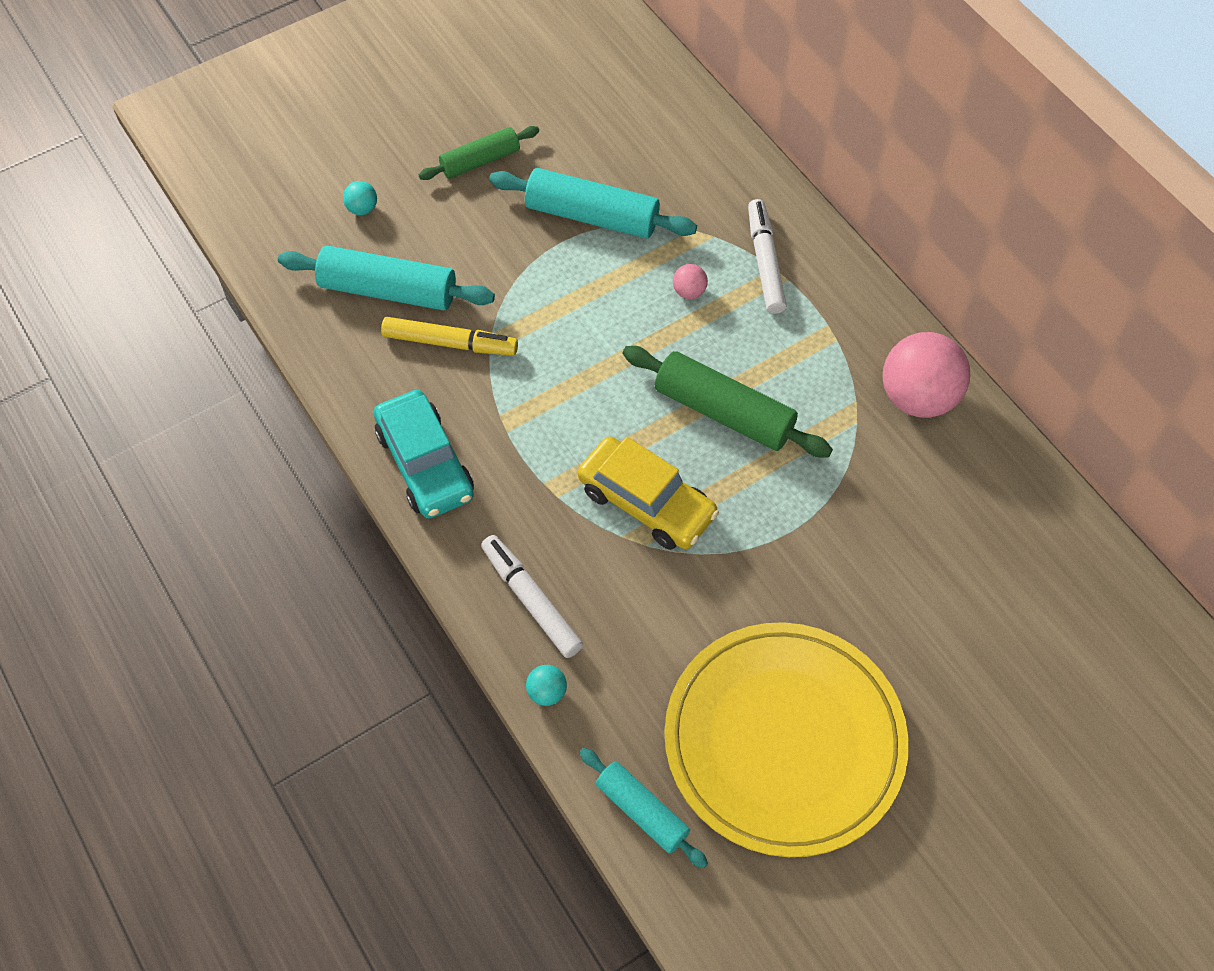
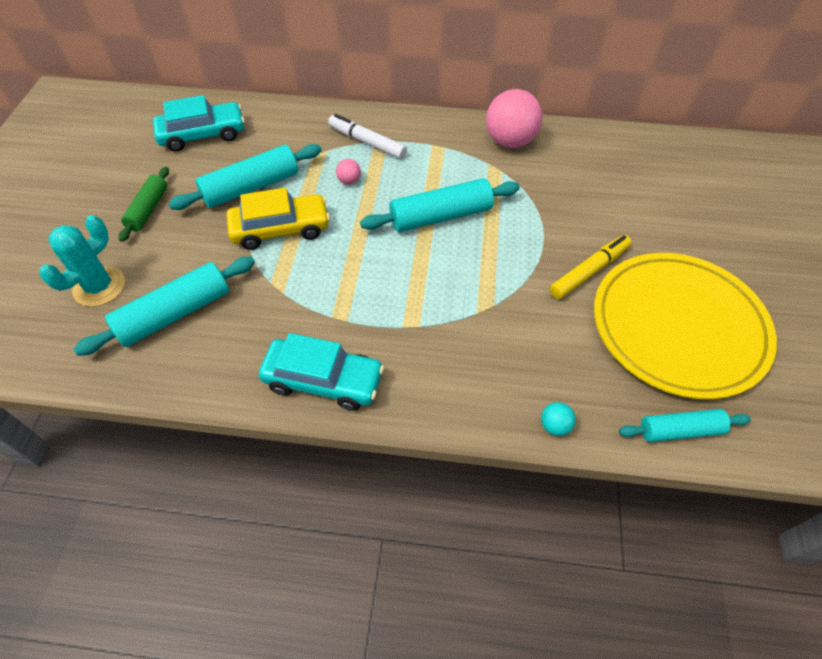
camera: 50 degrees left, 5 degrees down
turquoise ball [343,181,377,215] -> turquoise cactus [40,215,125,307]
yellow marker [381,317,518,356] -> yellow marker moved to [550,235,631,299]
white marker [481,535,583,658] -> none
yellow car [578,437,719,550] -> yellow car moved to [226,188,330,250]
green rolling pin [623,346,833,458] -> turquoise rolling pin [360,178,520,232]
none -> turquoise car [153,95,245,152]

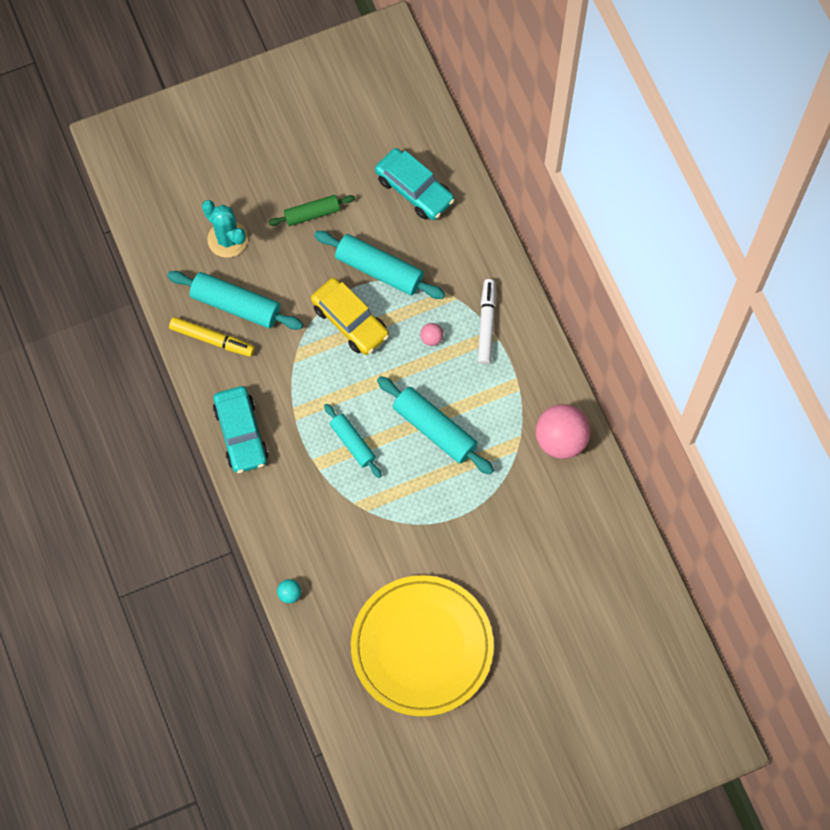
camera: 60 degrees right, 15 degrees up
turquoise cactus [40,215,125,307] -> turquoise cactus turned 45 degrees clockwise [202,200,248,258]
yellow marker [550,235,631,299] -> yellow marker moved to [169,317,255,357]
turquoise rolling pin [619,409,751,442] -> turquoise rolling pin moved to [324,404,382,478]

